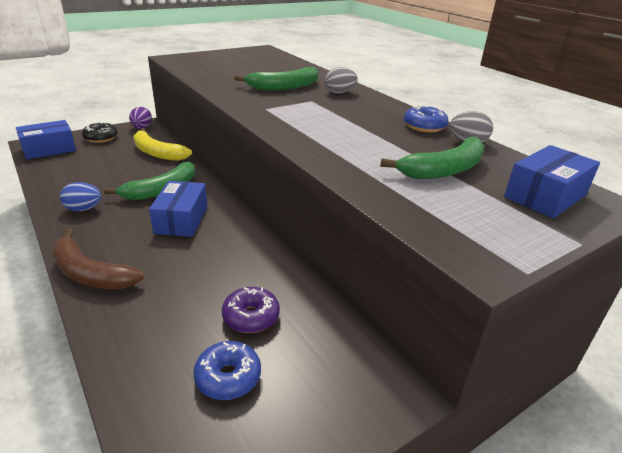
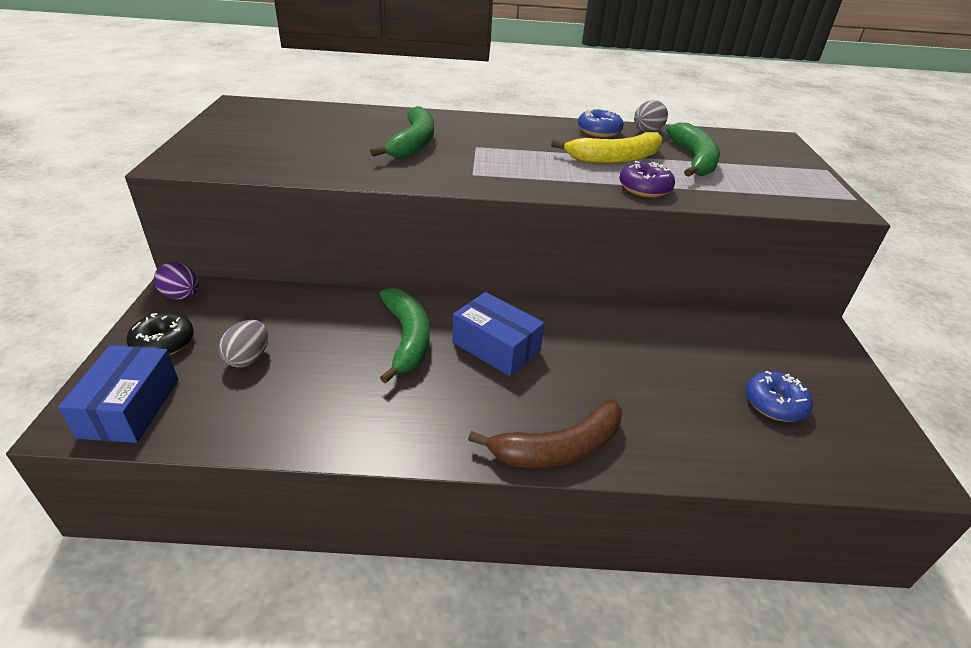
camera: 55 degrees left, 5 degrees up
blue egg [60,182,101,211] -> none
yellow banana [133,128,192,161] -> yellow banana moved to [551,132,663,164]
purple donut [222,287,280,333] -> purple donut moved to [619,161,675,197]
grey egg [325,67,358,94] -> grey egg moved to [219,320,268,367]
blue box [504,145,600,218] -> none

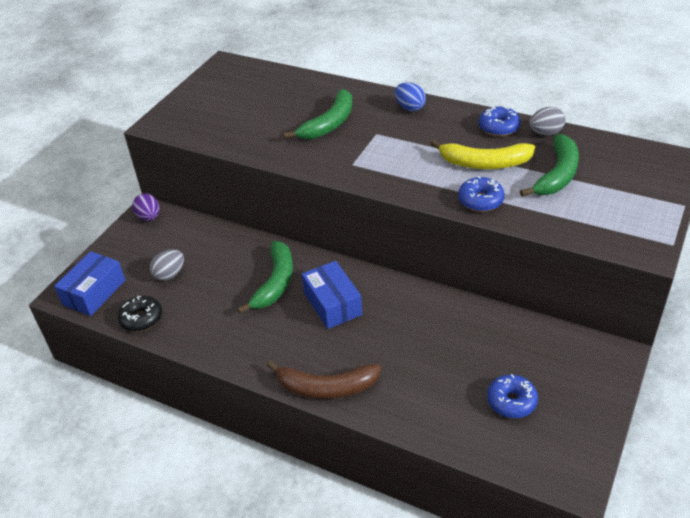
camera: 30 degrees right, 5 degrees up
black donut [126,312,194,355] -> black donut moved to [118,296,162,332]
purple donut [619,161,675,197] -> blue donut [458,176,505,212]
none -> blue egg [395,82,426,111]

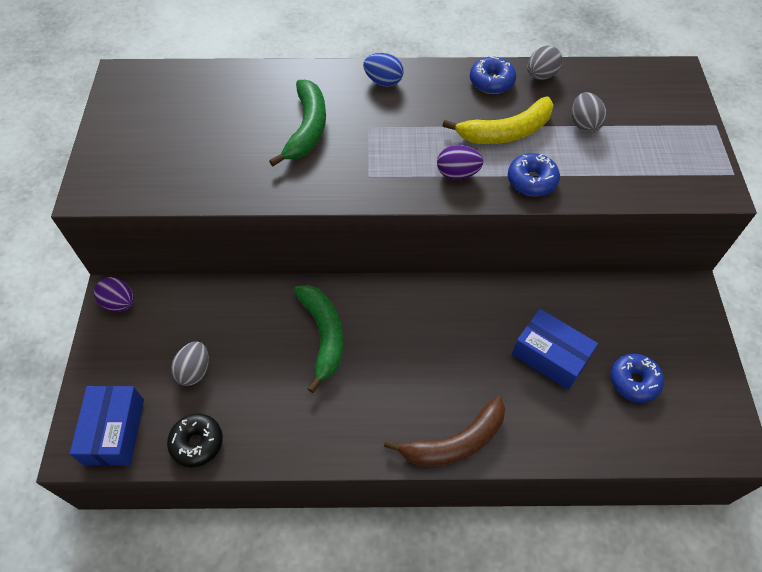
camera: 30 degrees left, 15 degrees up
blue box [302,261,362,329] -> blue box moved to [512,309,598,390]
green banana [520,134,579,197] -> grey egg [572,92,607,133]
none -> purple egg [437,145,484,180]

